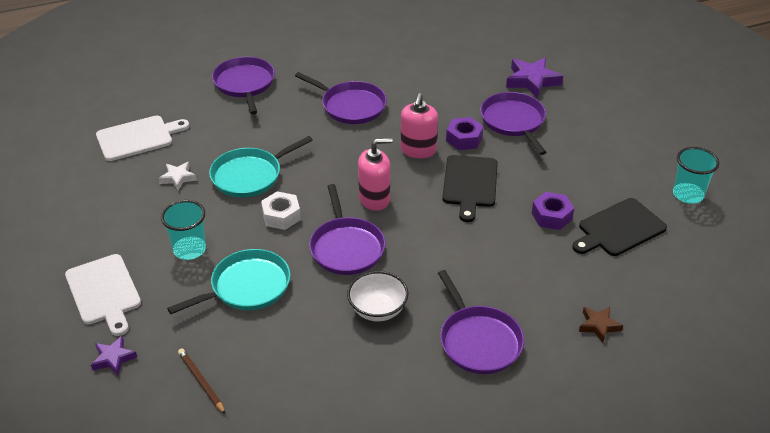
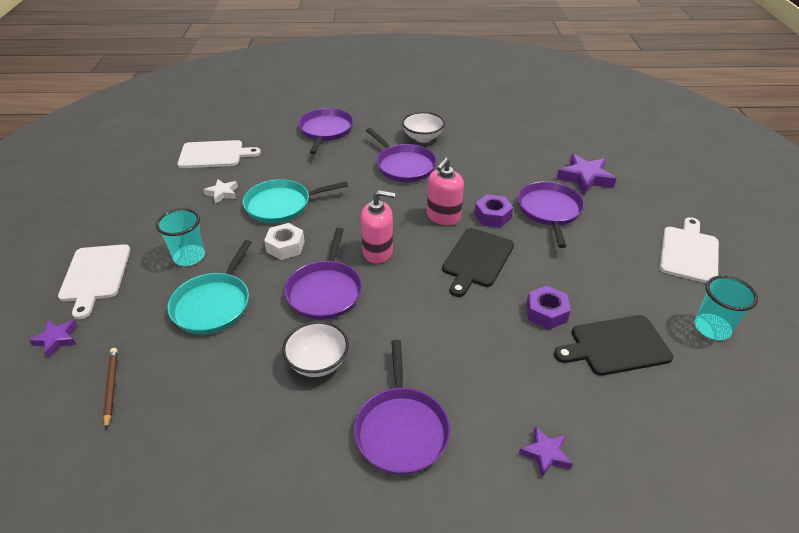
camera: 20 degrees right, 0 degrees up
turquoise pan [167,249,291,314] -> turquoise pan turned 120 degrees clockwise [167,240,252,334]
brown star [579,307,623,343] -> purple star [519,426,573,478]
none -> white bowl [402,112,445,142]
none -> white cutting board [659,217,719,283]

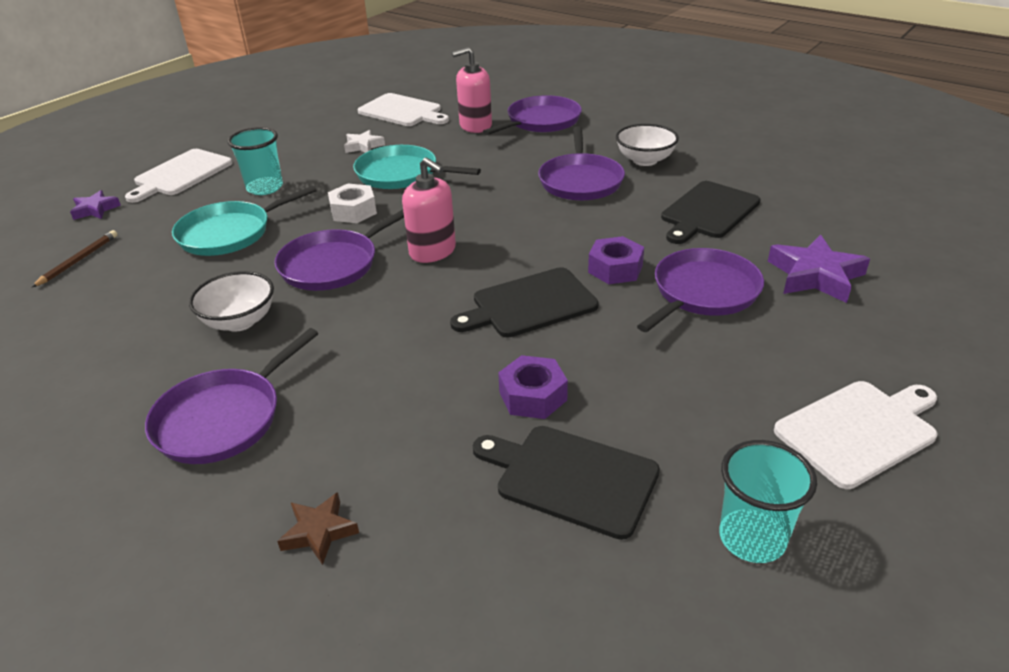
camera: 40 degrees right, 5 degrees down
pink soap dispenser [427,158,464,225] -> pink soap dispenser moved to [452,47,492,133]
purple star [519,426,573,478] -> brown star [277,492,359,565]
none -> black cutting board [661,181,761,244]

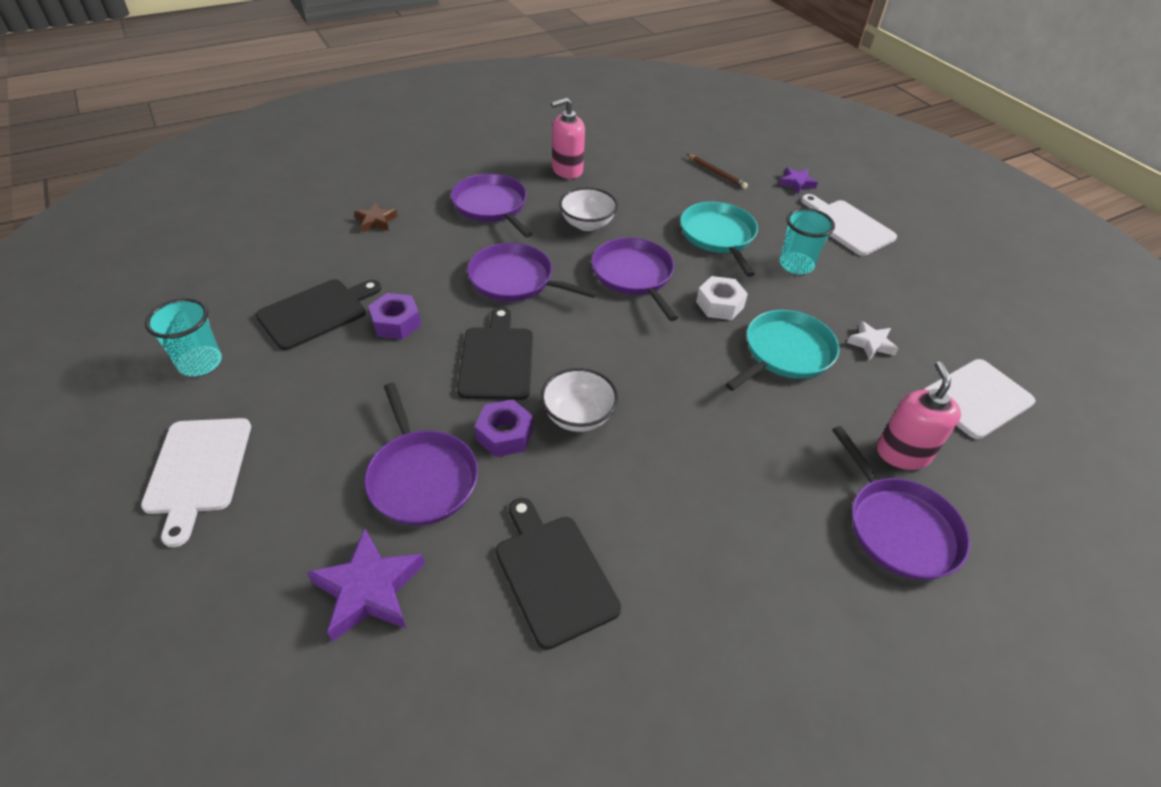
camera: 110 degrees right, 10 degrees up
pink soap dispenser [402,157,456,263] -> pink soap dispenser moved to [551,98,585,179]
purple pan [538,126,625,201] -> purple pan moved to [467,243,598,302]
white bowl [616,124,679,166] -> white bowl moved to [541,368,618,432]

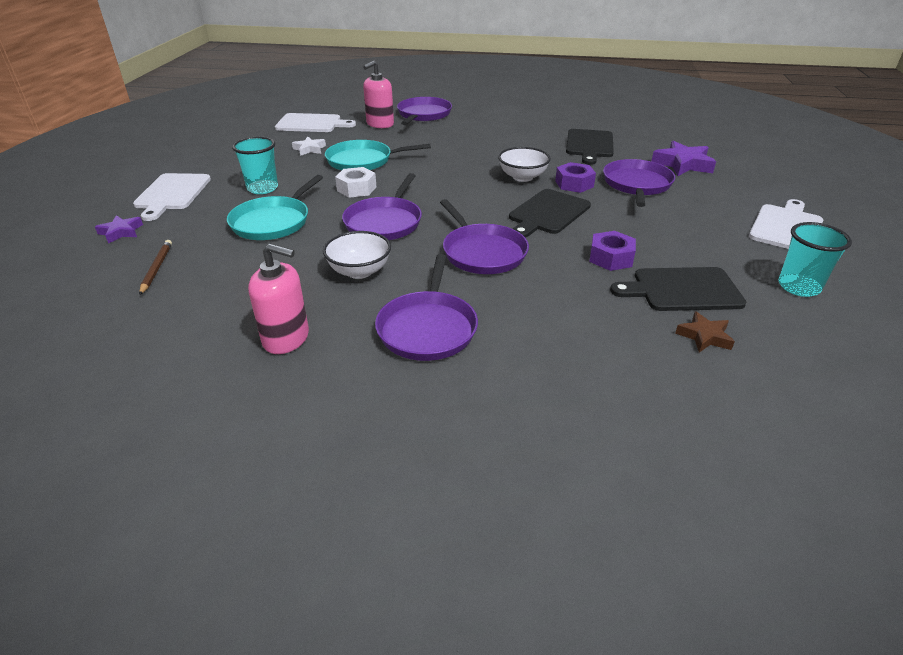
camera: 140 degrees left, 10 degrees down
brown star [354,202,398,232] -> brown star moved to [675,311,735,353]

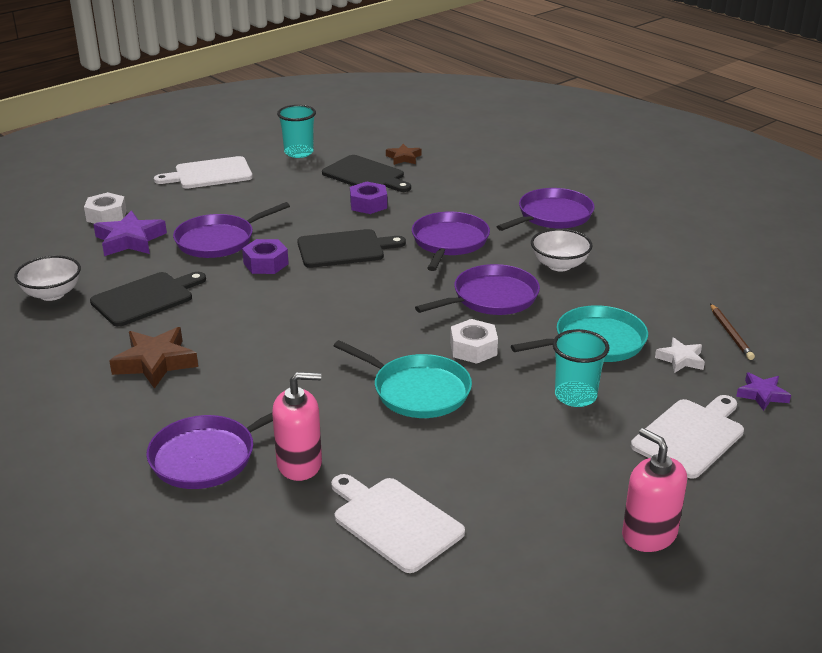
camera: 140 degrees left, 5 degrees down
brown pencil [139,240,172,295] -> brown pencil turned 45 degrees counterclockwise [710,304,755,360]
pink soap dispenser [248,244,309,354] -> pink soap dispenser moved to [622,428,687,552]
white star [292,137,326,156] -> white star moved to [655,338,705,373]
white bowl [498,147,551,182] -> white bowl moved to [14,255,81,301]
none -> white nut [84,192,127,224]
none -> brown star [109,327,198,389]

